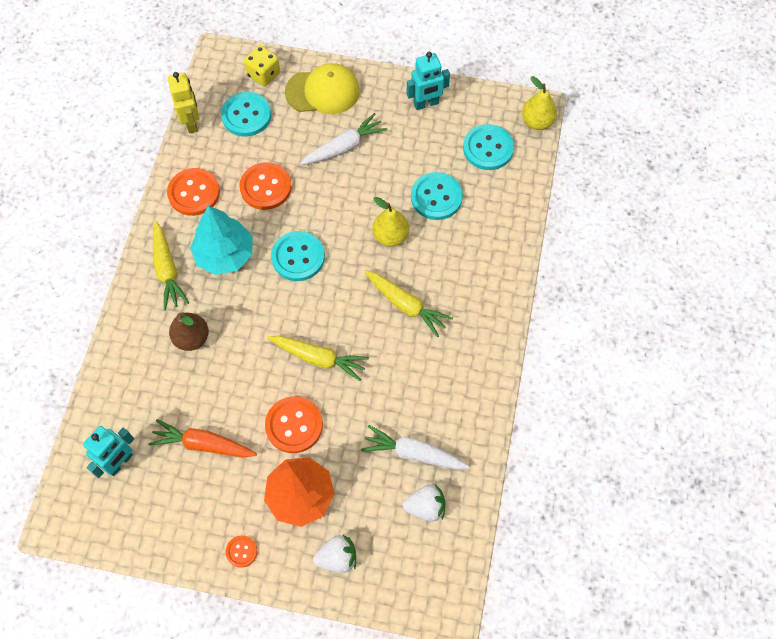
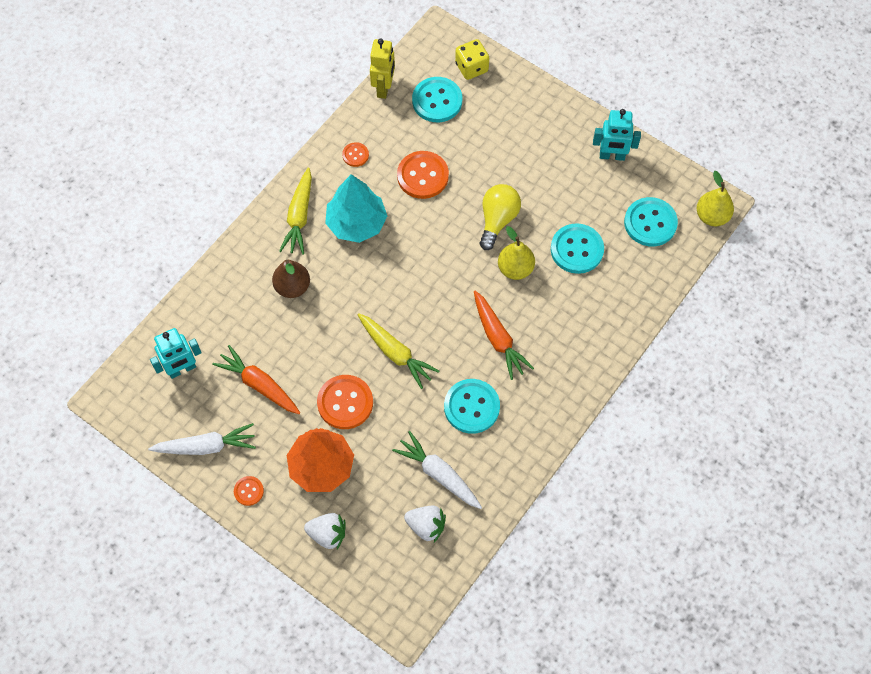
camera: 25 degrees right, 0 degrees up
orange button [167,168,220,216] -> orange button [342,142,369,167], size x0.52
turquoise button [271,231,325,281] -> turquoise button moved to [444,379,500,434]
yellow cap [285,63,360,114] -> none
white carrot [300,113,387,165] -> white carrot moved to [148,423,256,455]
yellow carrot [365,270,453,337] -> orange carrot [474,291,534,380]
none -> yellow light bulb [480,184,521,250]

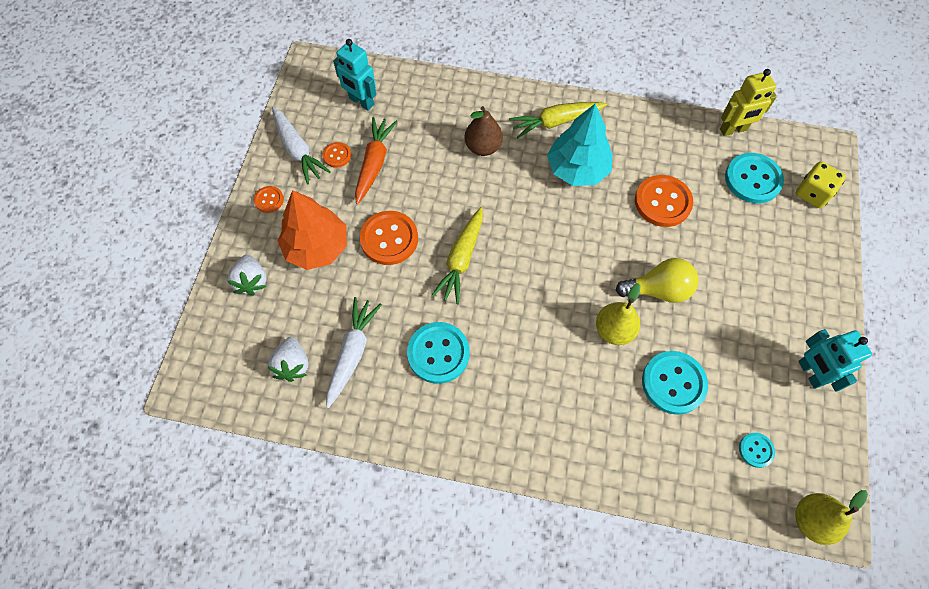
camera: 65 degrees right, 0 degrees up
orange button [342,142,369,167] -> orange button moved to [323,142,351,168]
orange carrot [474,291,534,380] -> none
turquoise button [624,197,678,247] -> turquoise button [739,433,775,468], size x0.52

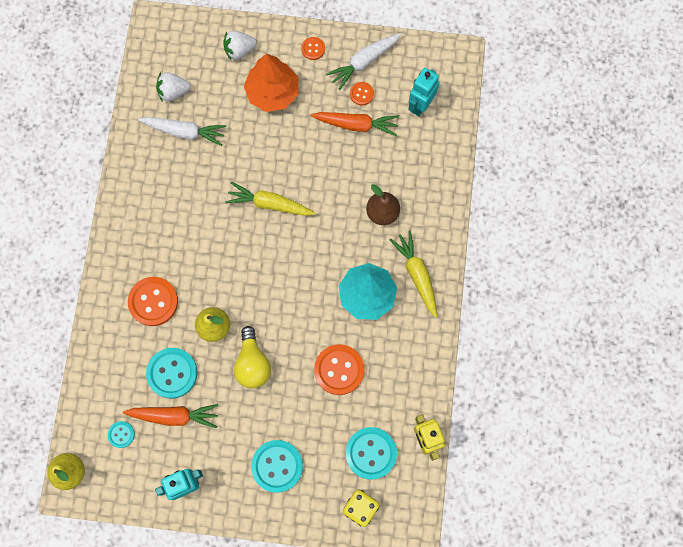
camera: 85 degrees right, 10 degrees up
orange button [360,211,418,265] -> orange button moved to [128,277,178,326]
turquoise button [407,322,470,384] -> turquoise button moved to [251,440,303,493]
none -> orange carrot [123,404,219,429]

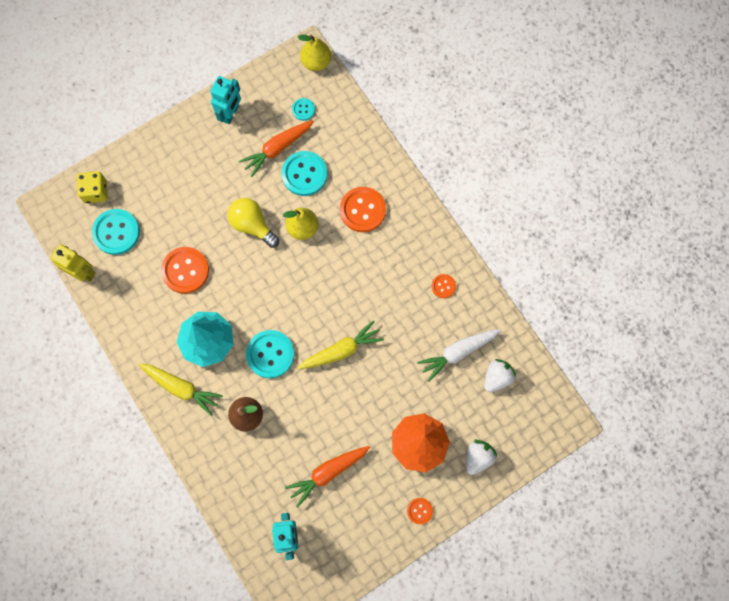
camera: 140 degrees right, 0 degrees up
turquoise button [251,440,303,493] -> turquoise button moved to [246,330,295,378]
white carrot [326,33,401,90] -> none
orange button [350,82,374,105] -> orange button moved to [432,274,456,298]

